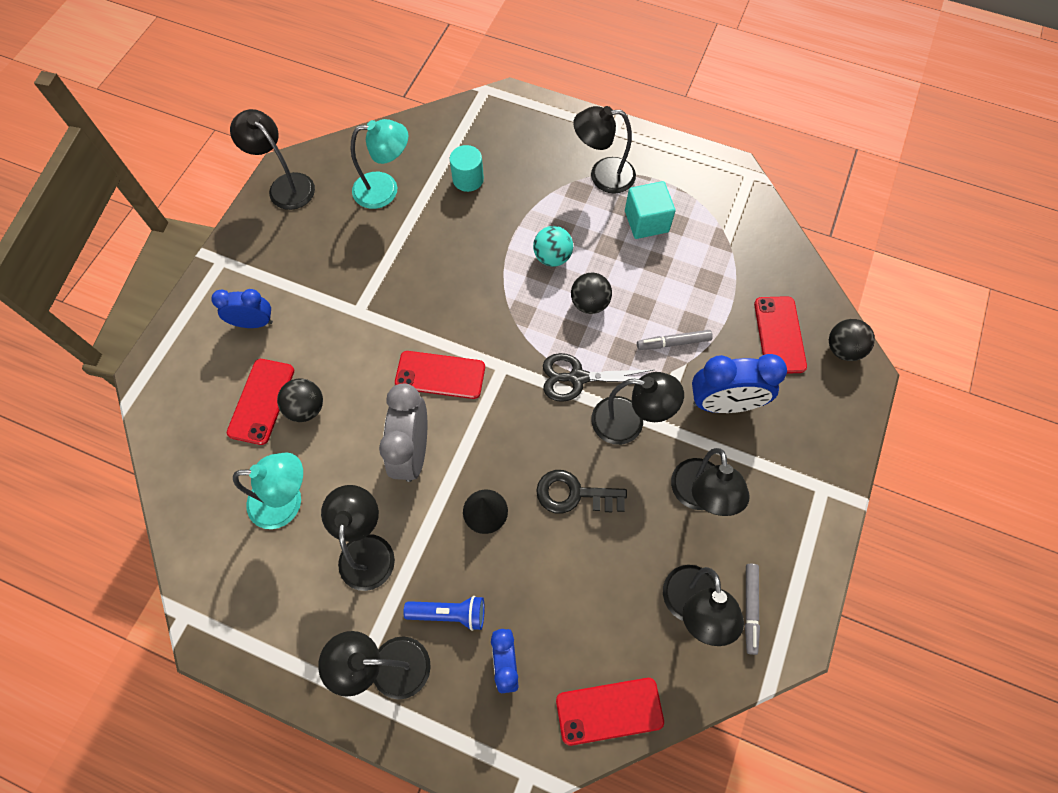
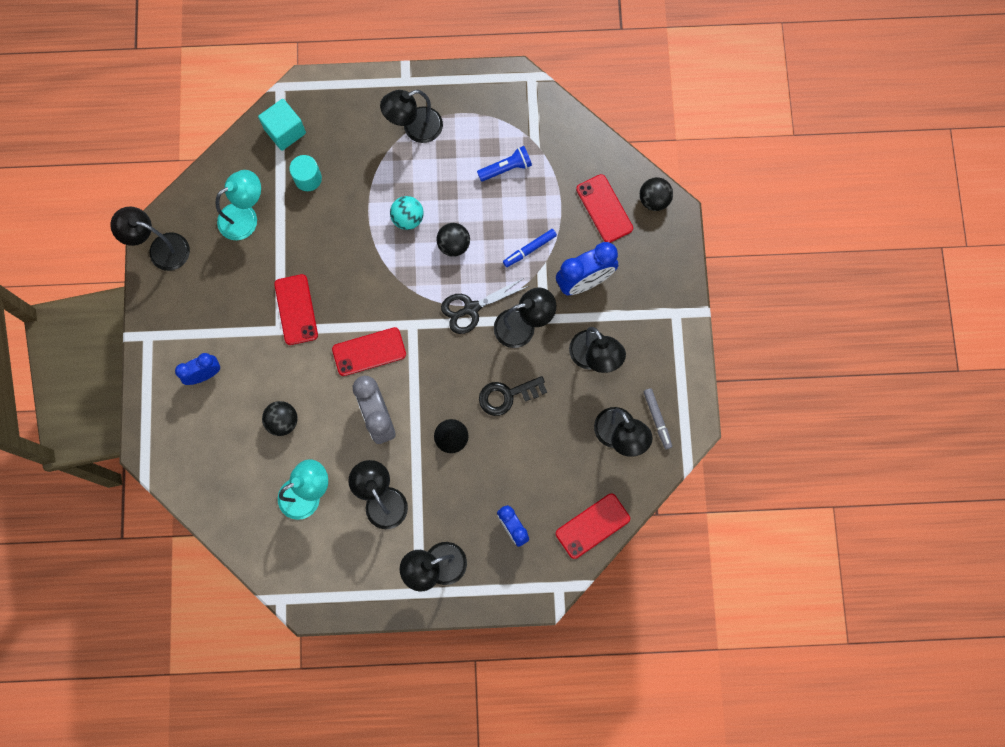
camera: 25 degrees left, 10 degrees up
red phone [227,359,294,445] -> red phone moved to [274,274,318,345]
blue flashlight [403,596,485,631] -> blue flashlight moved to [477,146,532,182]
turquoise cube [625,181,676,239] -> turquoise cube moved to [258,99,306,151]
grey marker [637,330,713,350] -> blue marker [503,229,557,267]

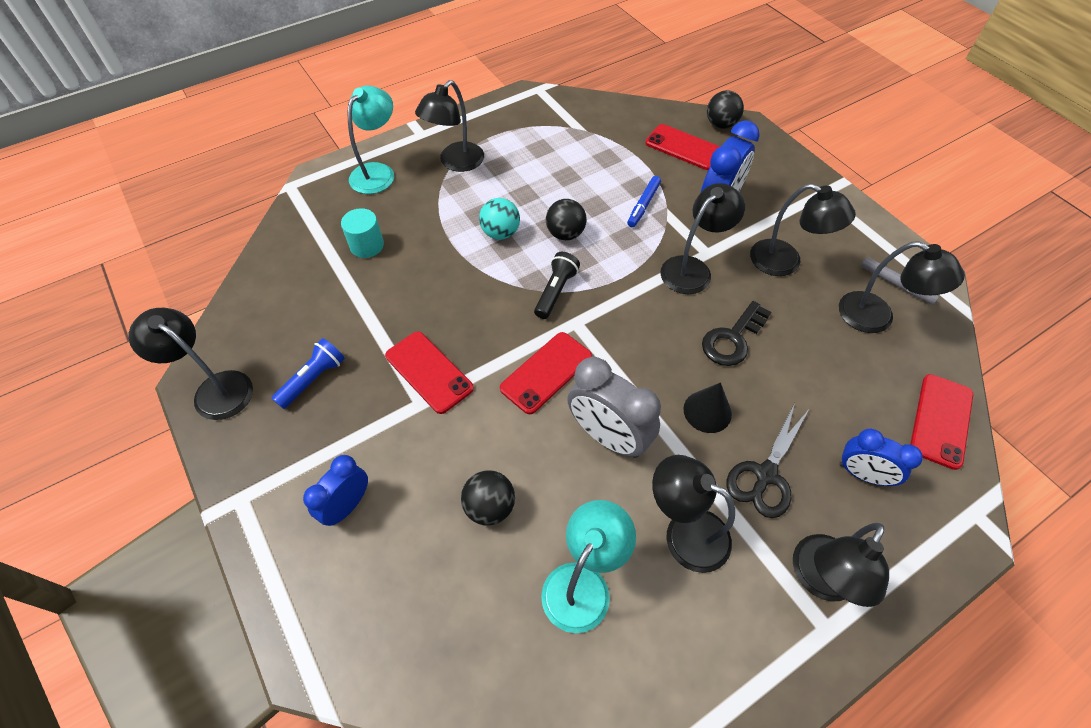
camera: 30 degrees left, 20 degrees down
black lamp [111,206,190,271] -> black lamp turned 45 degrees clockwise [129,308,253,420]
turquoise lamp [216,170,261,240] -> turquoise lamp moved to [347,86,394,194]
turquoise cube [258,99,306,151] -> none
black scissors [441,278,529,334] -> black scissors moved to [726,403,810,518]
blue flashlight [477,146,532,182] -> blue flashlight moved to [271,338,345,409]
none -> black flashlight [534,252,580,319]

